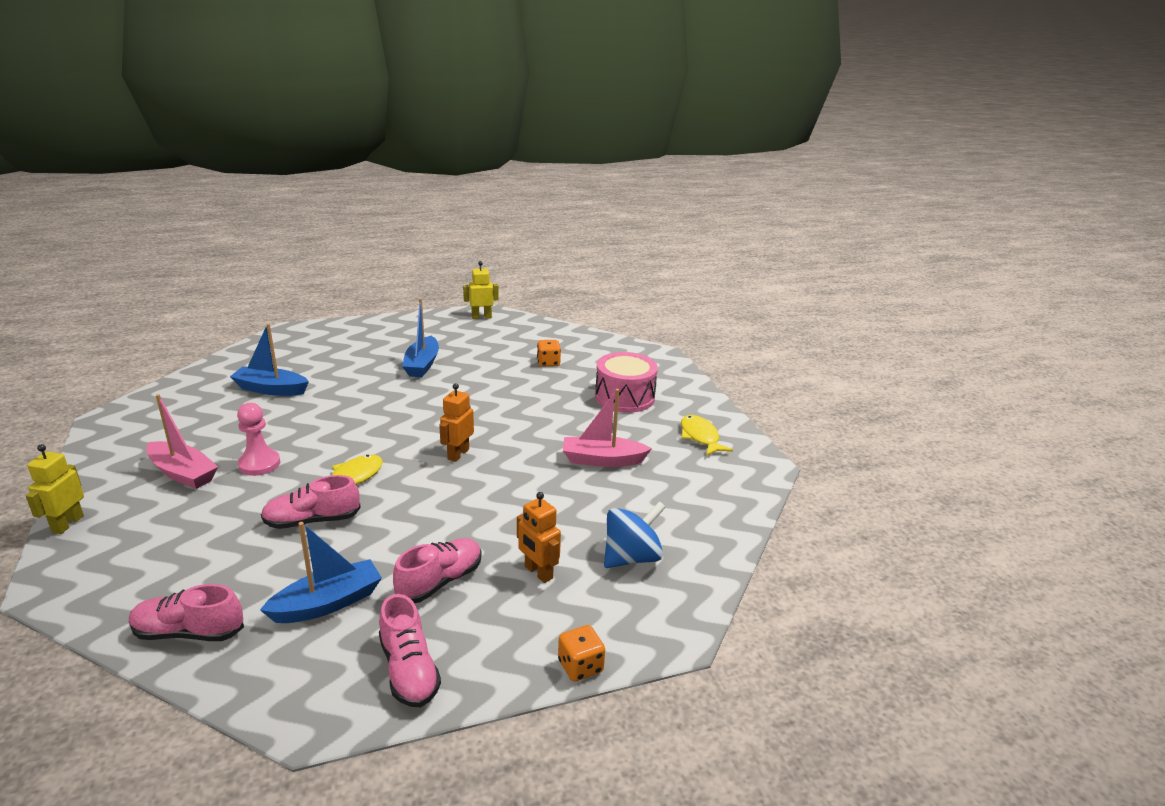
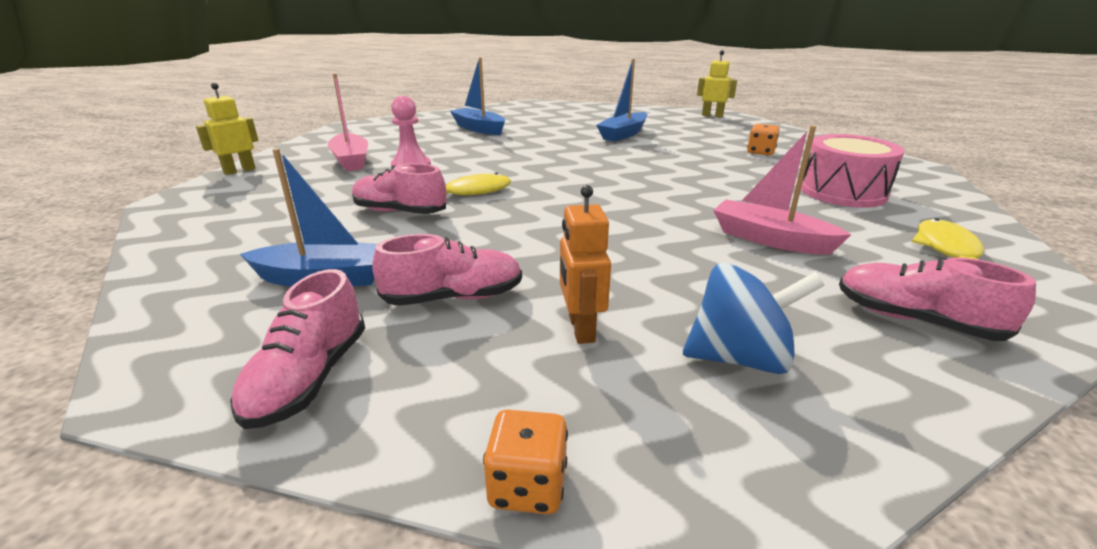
camera: 35 degrees right, 0 degrees up
pink shoe [129,584,244,641] -> pink shoe moved to [839,257,1036,341]
orange robot [439,383,474,462] -> none

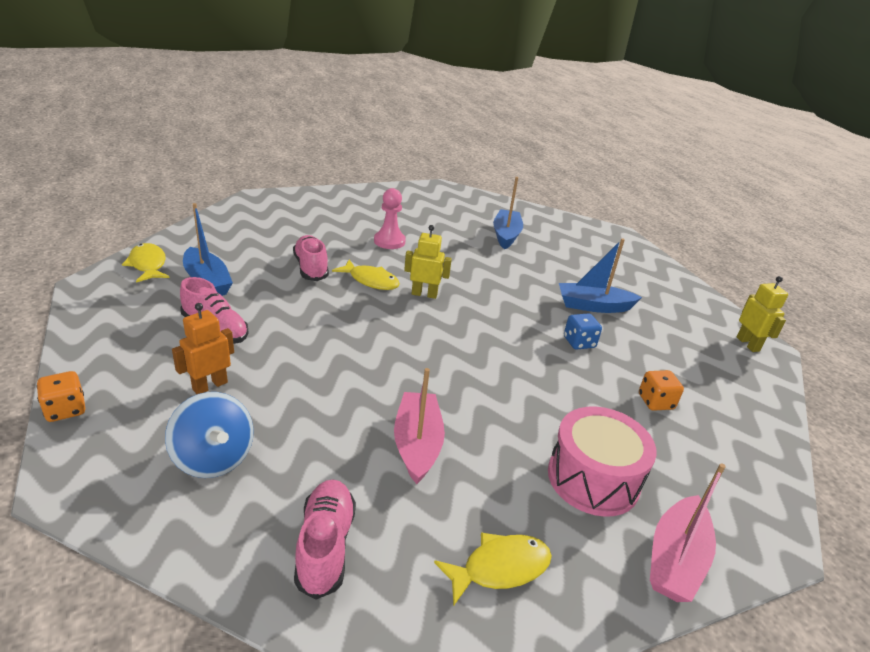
camera: 50 degrees right, 5 degrees up
yellow robot [196,83,258,175] -> yellow robot moved to [404,225,452,299]
pink shoe [230,269,365,429] -> none
pink boat [328,74,368,171] -> pink boat moved to [650,463,726,602]
none -> yellow fish [122,243,170,283]
none -> blue dice [564,313,602,350]

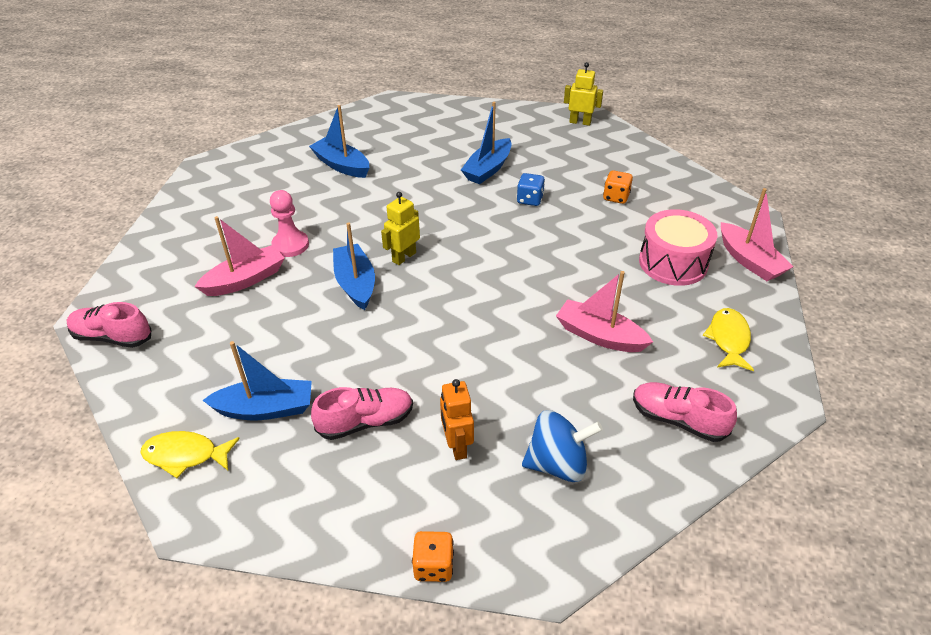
camera: 55 degrees left, 10 degrees up
pink shoe [293,235,329,281] -> pink shoe moved to [66,302,152,348]
yellow fish [332,259,400,290] -> blue boat [333,222,375,310]
none -> pink boat [194,216,284,296]

